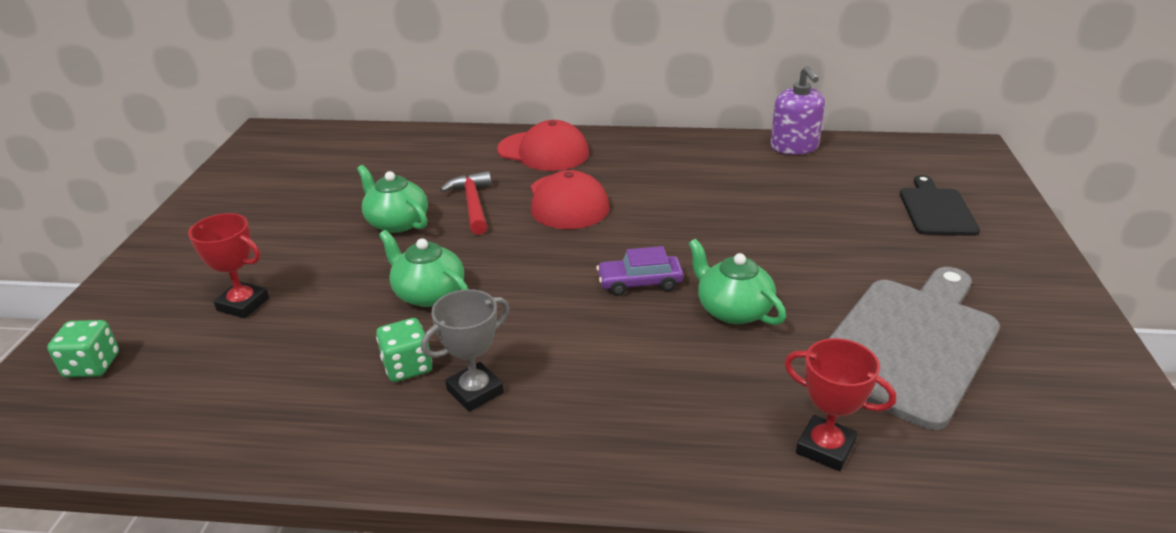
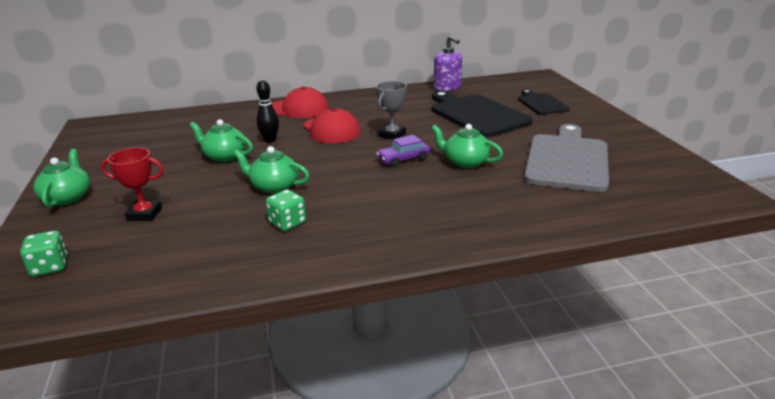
camera: 20 degrees left, 5 degrees down
grey trophy [421,289,510,412] -> grey trophy moved to [376,81,407,140]
red hammer [440,171,491,235] -> black bowling pin [256,80,279,142]
red trophy [784,338,896,471] -> none
none -> green teapot [33,149,90,208]
none -> black cutting board [432,91,533,137]

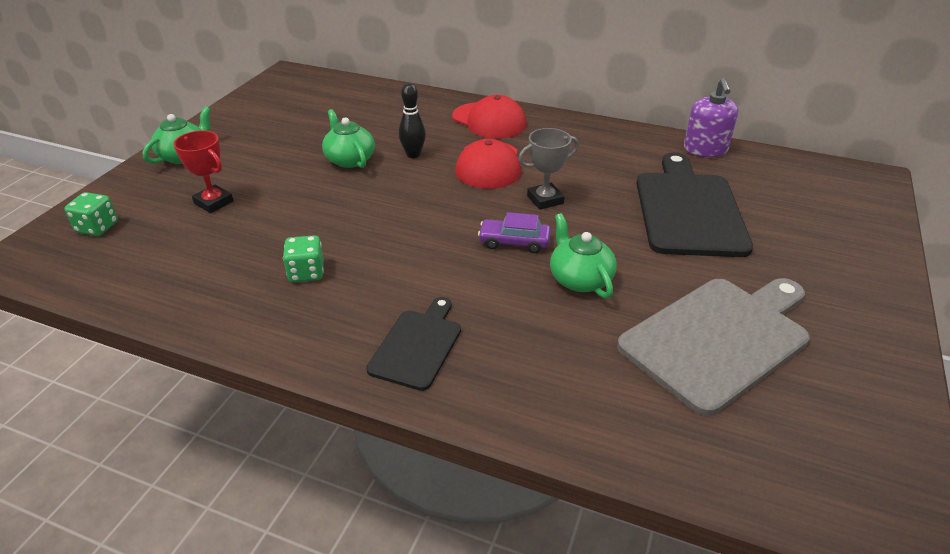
camera: 35 degrees right, 10 degrees up
green teapot [233,146,310,193] -> none
black cutting board [518,90,570,115] -> black cutting board moved to [366,297,461,391]

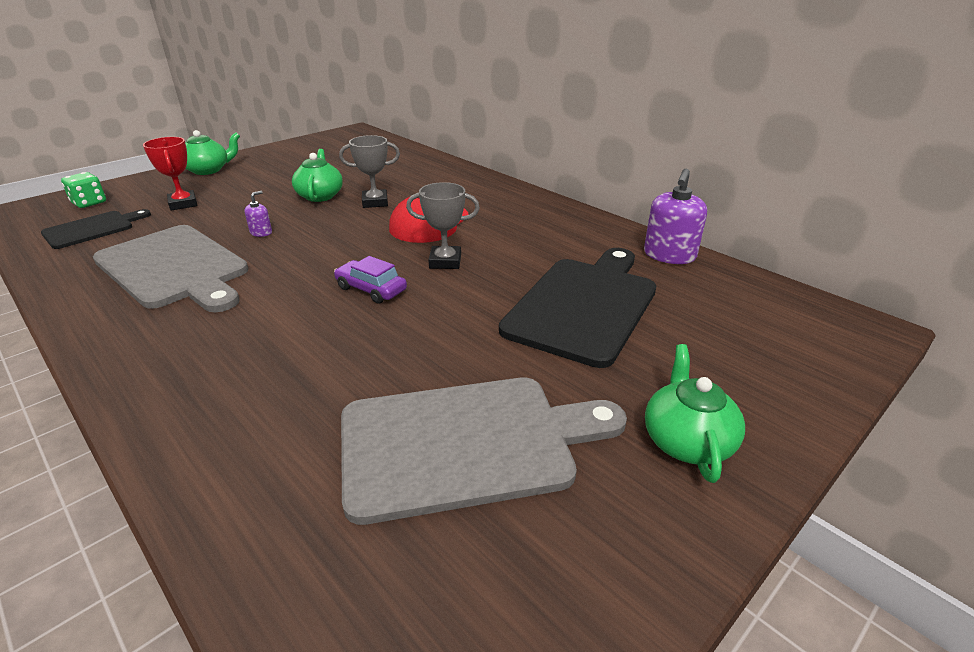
camera: 25 degrees right, 5 degrees down
green dice [283,235,324,282] -> grey cutting board [93,225,248,312]
black cutting board [366,297,461,391] -> black cutting board moved to [41,209,151,249]
black bowling pin [399,83,426,158] -> grey trophy [339,135,400,208]
red cap [452,95,526,139] -> none
green teapot [550,213,617,298] -> green teapot moved to [645,344,745,483]
none -> purple soap dispenser [244,191,272,237]

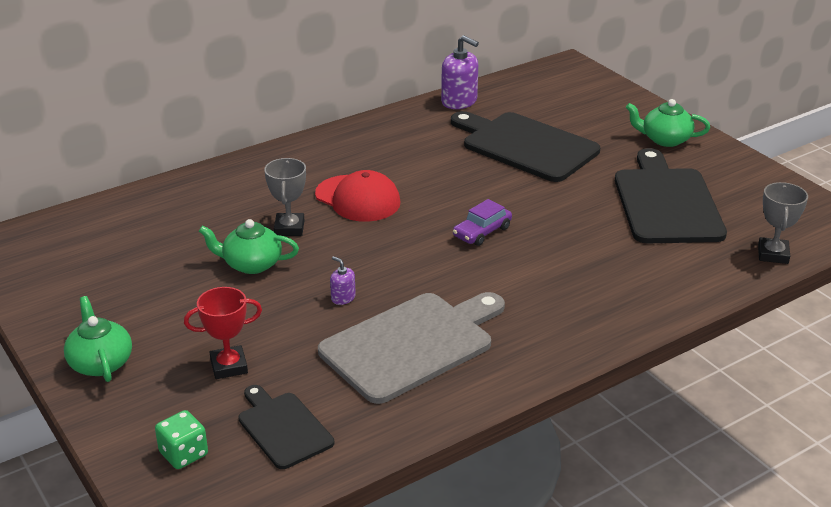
camera: 80 degrees left, 0 degrees up
grey cutting board [341,377,627,525] -> black cutting board [615,148,727,243]
grey trophy [406,182,480,269] -> grey trophy moved to [758,182,808,264]

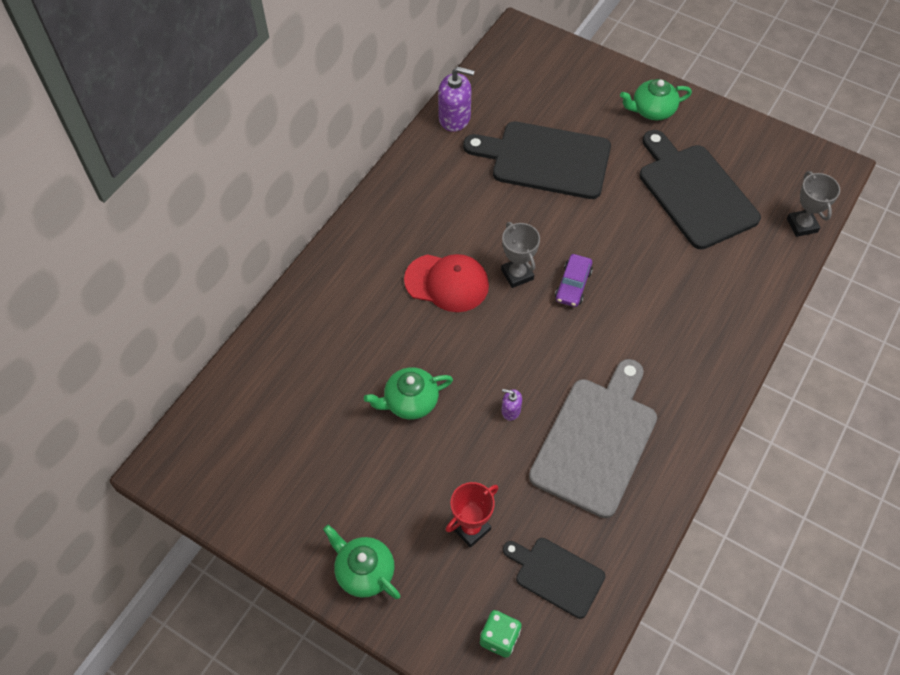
camera: 25 degrees left, 25 degrees up
grey trophy [264,158,306,236] -> grey trophy moved to [501,222,540,288]

